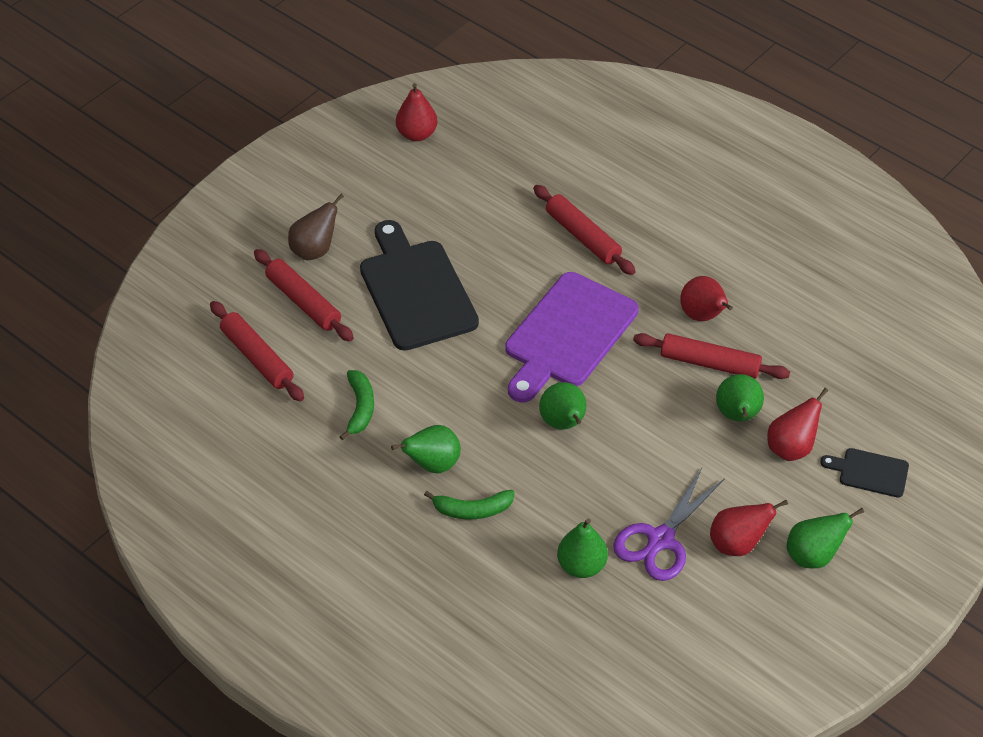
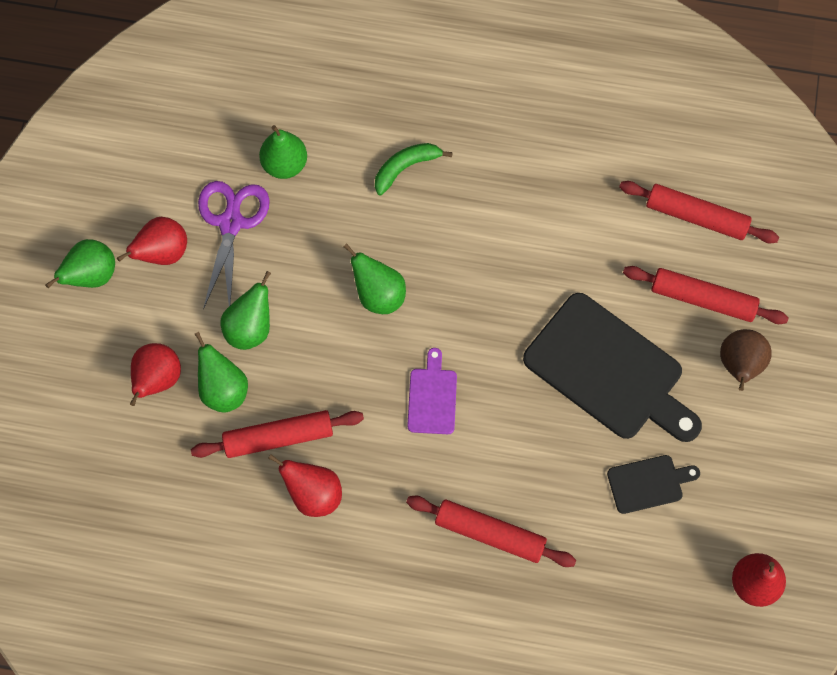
camera: 150 degrees right, 20 degrees up
green banana [339,370,374,440] -> none
green pear [391,425,461,473] -> green pear moved to [221,271,271,350]
purple cutting board [505,272,639,402] -> purple cutting board [407,348,457,434], size x0.48
black cutting board [820,448,909,498] -> black cutting board moved to [607,455,700,514]

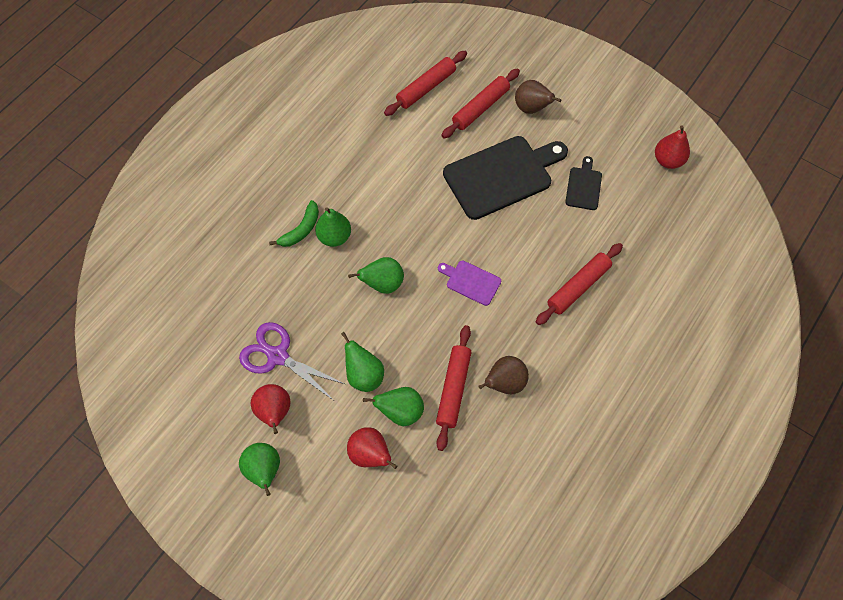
camera: 65 degrees left, 5 degrees down
green pear [259,125,307,179] -> green pear moved to [315,207,351,247]
red pear [268,454,342,517] -> brown pear [478,356,529,394]
green banana [375,143,453,195] -> green banana turned 135 degrees counterclockwise [269,200,319,247]

